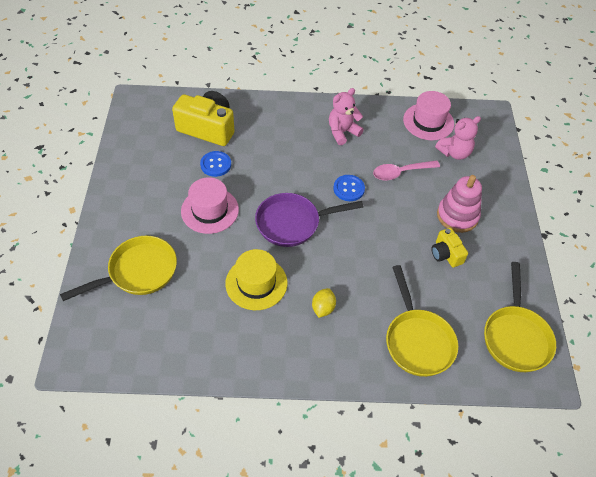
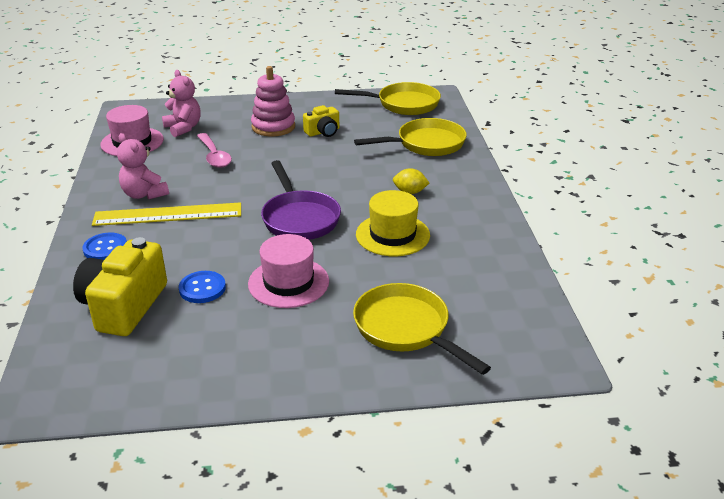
camera: 95 degrees left, 20 degrees down
blue button [333,175,365,201] -> blue button moved to [82,233,127,260]
none -> yellow ruler [92,202,241,226]

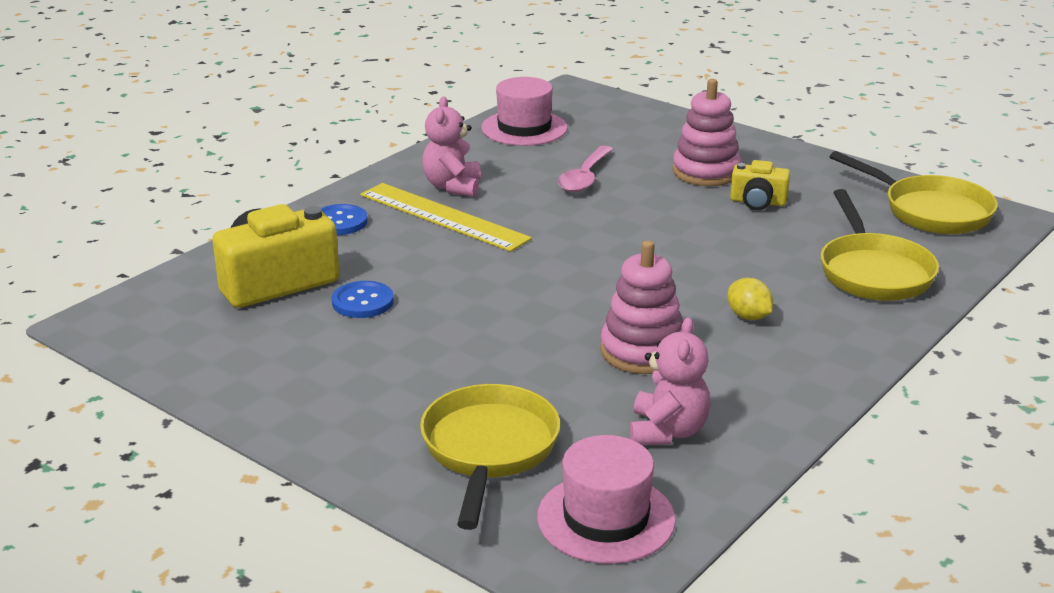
camera: 45 degrees right, 5 degrees down
pink teddy bear [162,70,200,137] -> pink teddy bear moved to [630,317,710,445]
pink hat [248,234,329,308] -> pink hat moved to [537,435,676,564]
purple pan [261,160,341,240] -> none
yellow pan [354,118,467,156] -> yellow pan turned 60 degrees clockwise [821,189,939,301]
yellow hat [356,190,430,256] -> pink stacking toy [600,241,683,374]

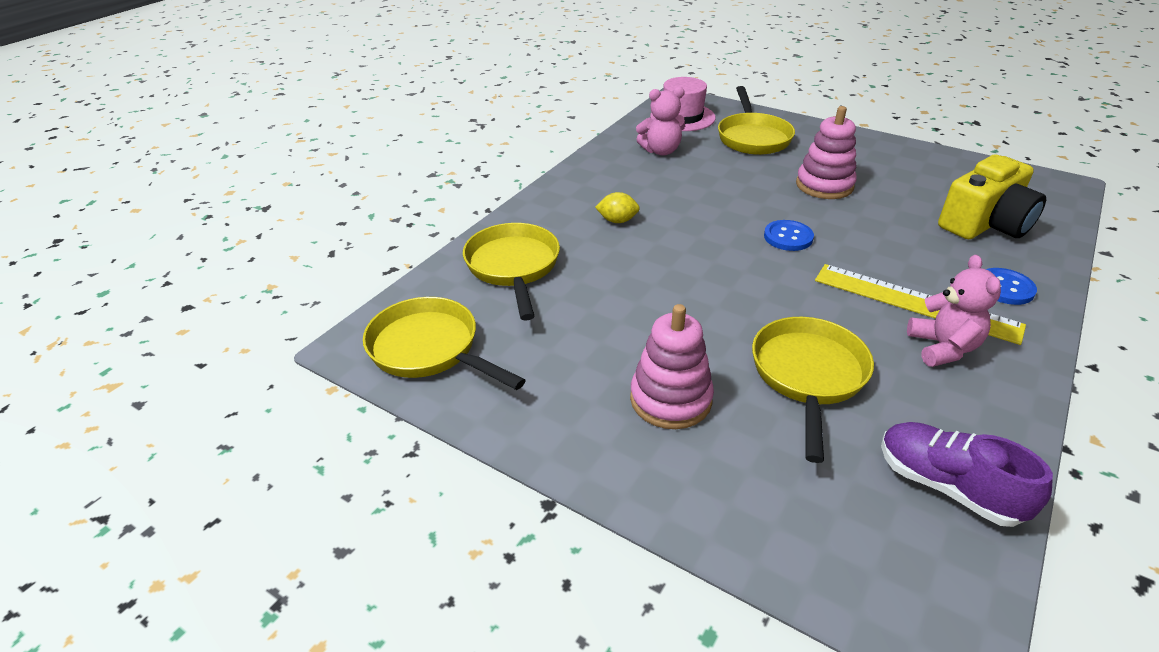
camera: 175 degrees right, 10 degrees up
blue button [332,281,394,318] -> blue button moved to [764,220,814,251]
pink hat [481,77,568,146] -> purple shoe [881,422,1053,527]
pink spoon [558,146,613,193] -> yellow pan [752,317,874,463]
pink stacking toy [600,241,683,374] -> pink stacking toy moved to [796,106,857,199]
pink teddy bear [630,317,710,445] -> pink teddy bear turned 105 degrees counterclockwise [636,87,685,156]
yellow lemon [728,278,773,320] -> yellow lemon turned 45 degrees counterclockwise [595,192,640,223]
yellow camera [730,160,790,210] -> none

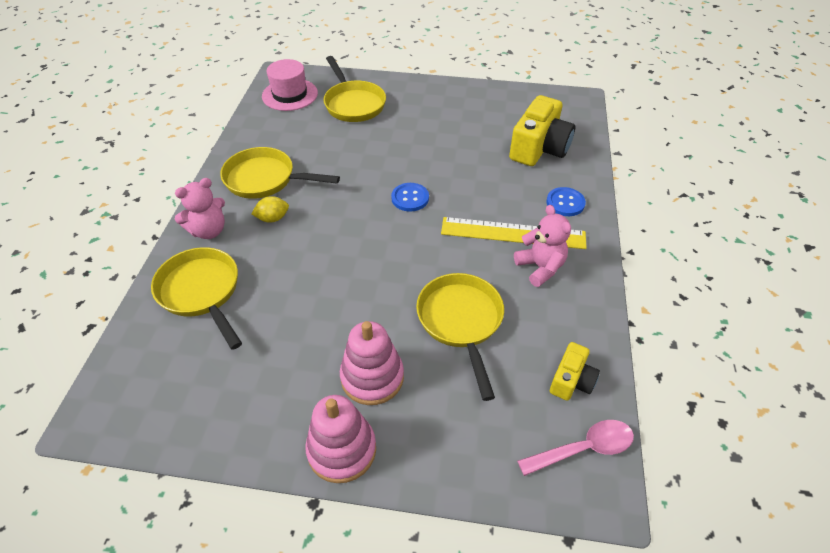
camera: 25 degrees left, 10 degrees up
yellow pan [363,297,526,390] -> yellow pan moved to [220,147,340,199]
pink teddy bear [636,87,685,156] -> pink teddy bear moved to [175,178,225,239]
pink stacking toy [796,106,857,199] -> pink stacking toy moved to [305,395,376,483]
purple shoe [881,422,1053,527] -> yellow camera [550,342,600,401]
none -> pink spoon [517,420,634,476]

